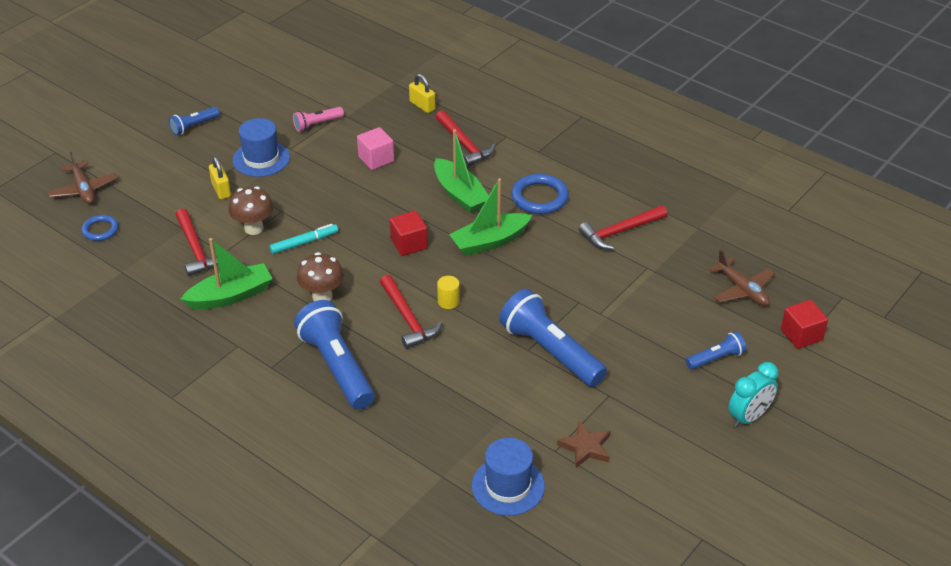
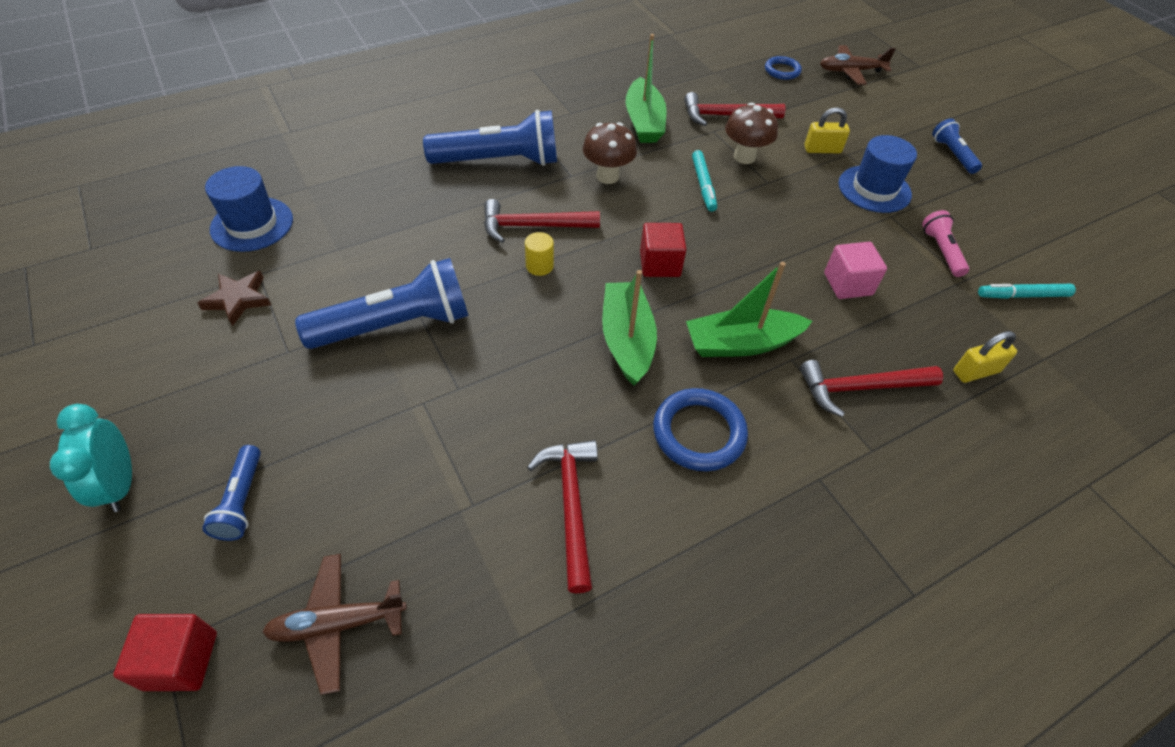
camera: 110 degrees right, 10 degrees up
none -> turquoise marker [978,284,1076,299]

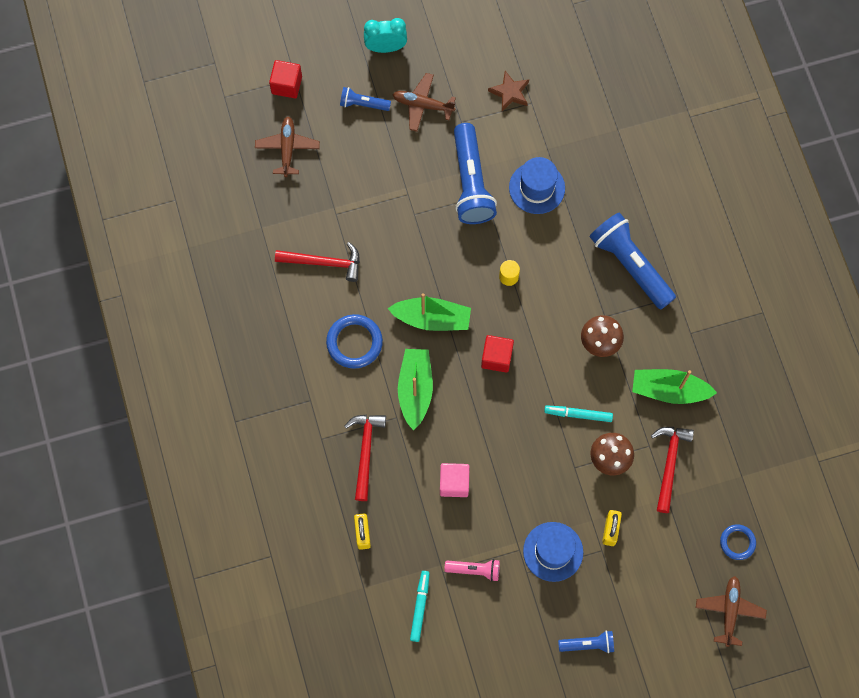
camera: 105 degrees right, 20 degrees up
blue hat [205,166,293,252] -> blue hat moved to [509,157,565,214]
blue flashlight [423,110,557,166] -> blue flashlight turned 135 degrees clockwise [590,212,676,310]
red hammer [484,199,600,243] -> none
none -> brown plane [392,73,456,132]

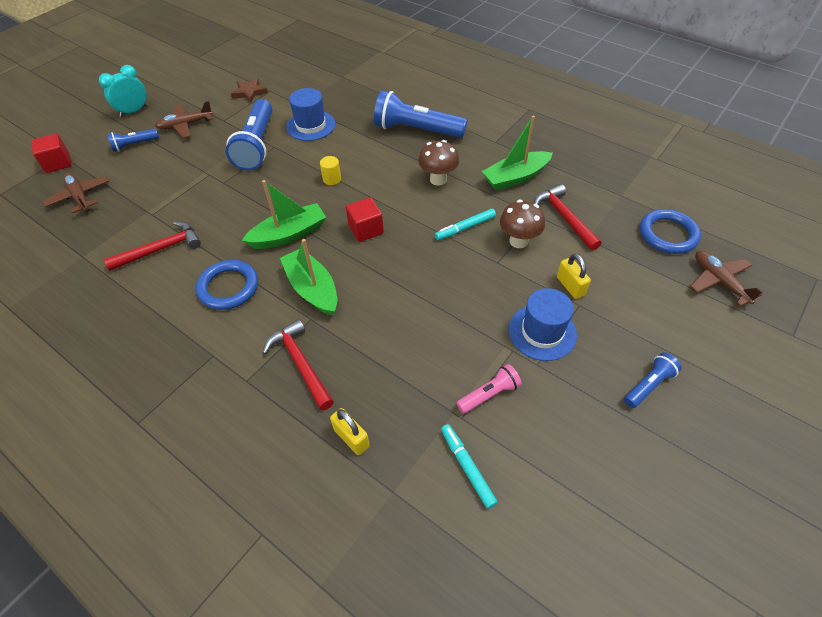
camera: 35 degrees left, 20 degrees down
pink cube [440,463,470,497] -> none
blue flashlight [454,123,497,224] -> blue flashlight turned 45 degrees clockwise [226,99,272,171]
blue ring [720,524,756,560] -> blue ring [640,209,701,254], size x1.62

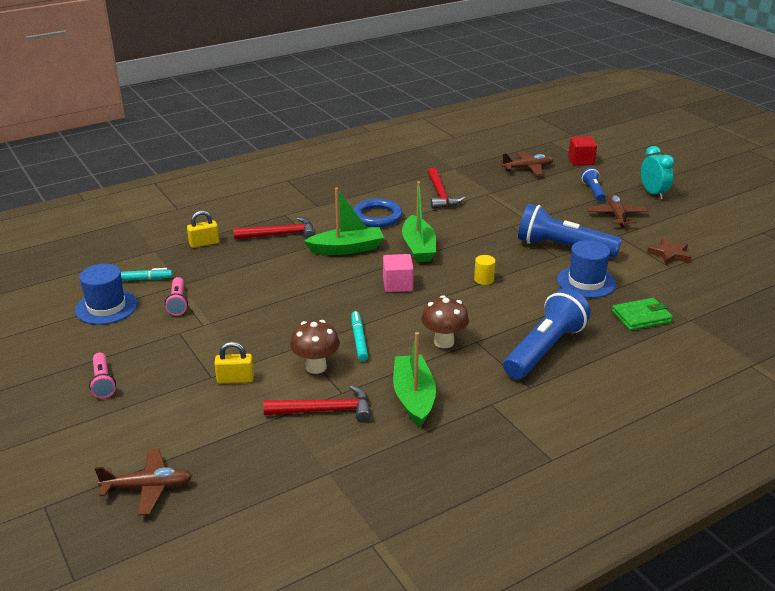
camera: 110 degrees right, 20 degrees down
red cube [346,197,384,242] -> pink cube [383,254,414,292]
blue hat [508,288,577,361] -> blue hat moved to [75,264,138,325]
blue flashlight [624,352,682,408] -> pink flashlight [89,353,116,399]
blue ring [640,209,701,254] -> none
none -> green wallet [612,298,673,331]

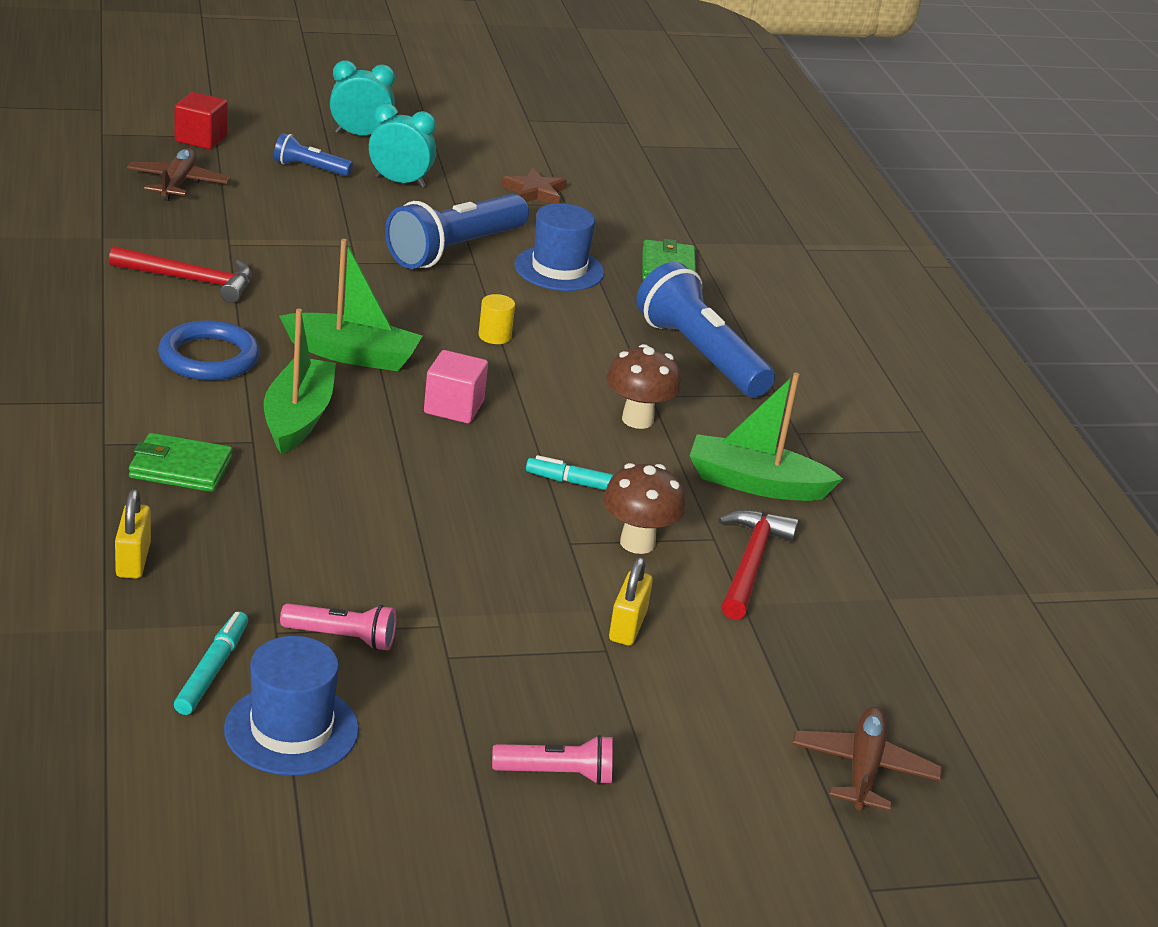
camera: 75 degrees left, 0 degrees up
red hammer [233,217,315,240] -> green wallet [129,433,232,492]
brown plane [587,194,648,228] -> turquoise clock [369,103,436,188]

